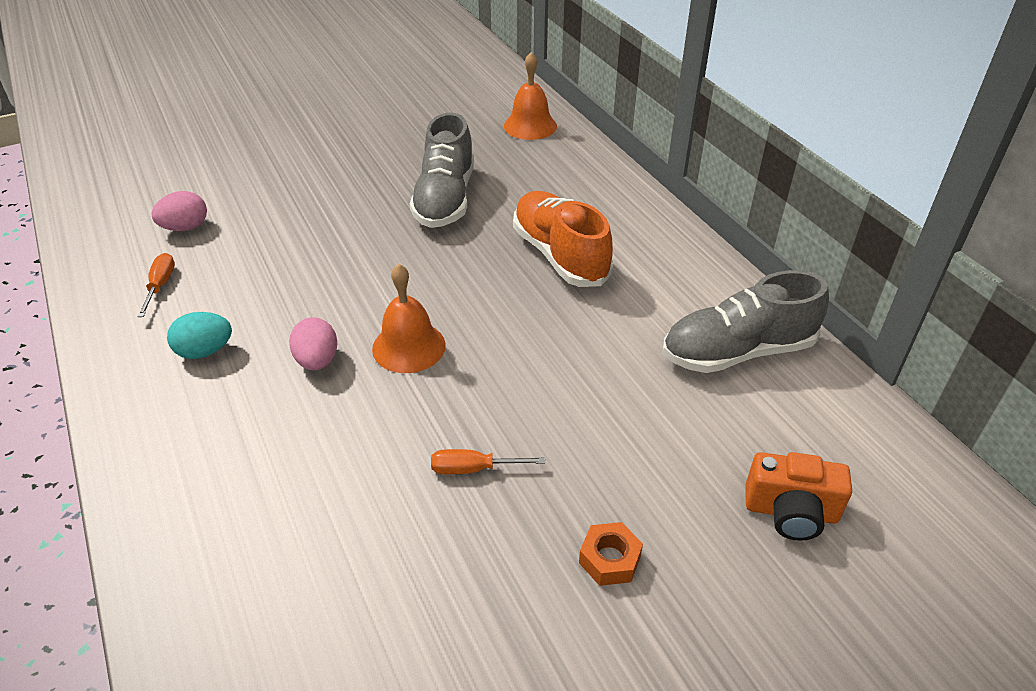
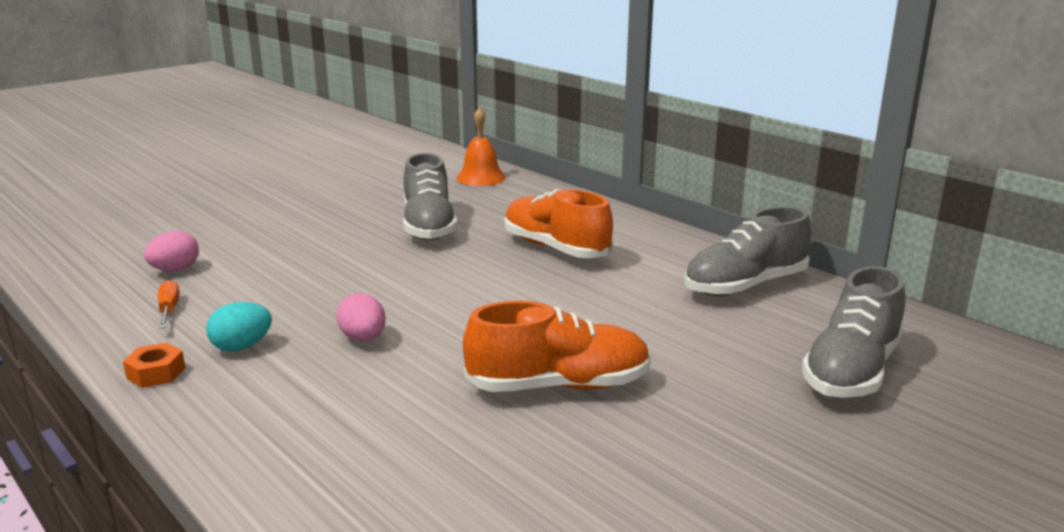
camera: 15 degrees left, 20 degrees down
orange bell [372,264,446,373] -> none
orange screwdriver [431,449,545,475] -> orange shoe [463,301,651,392]
orange nut [579,522,643,586] -> orange nut moved to [123,343,185,388]
orange camera [745,452,852,541] -> grey shoe [802,266,905,398]

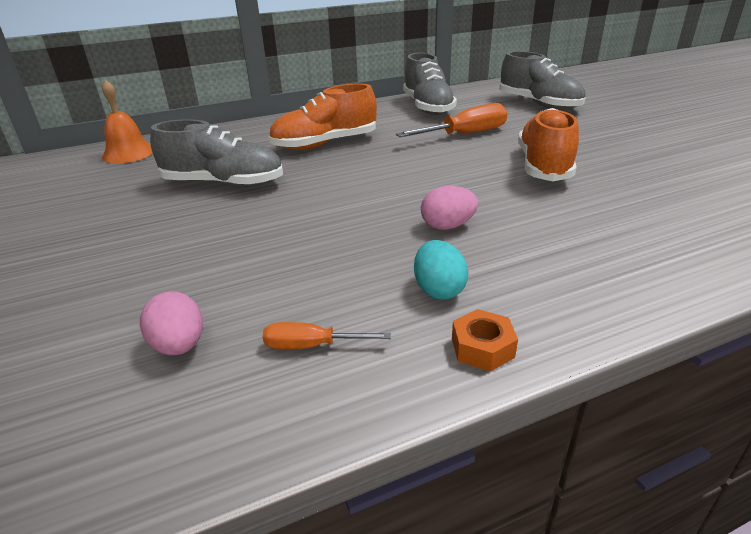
camera: 70 degrees left, 10 degrees up
none -> orange screwdriver [396,103,508,137]

